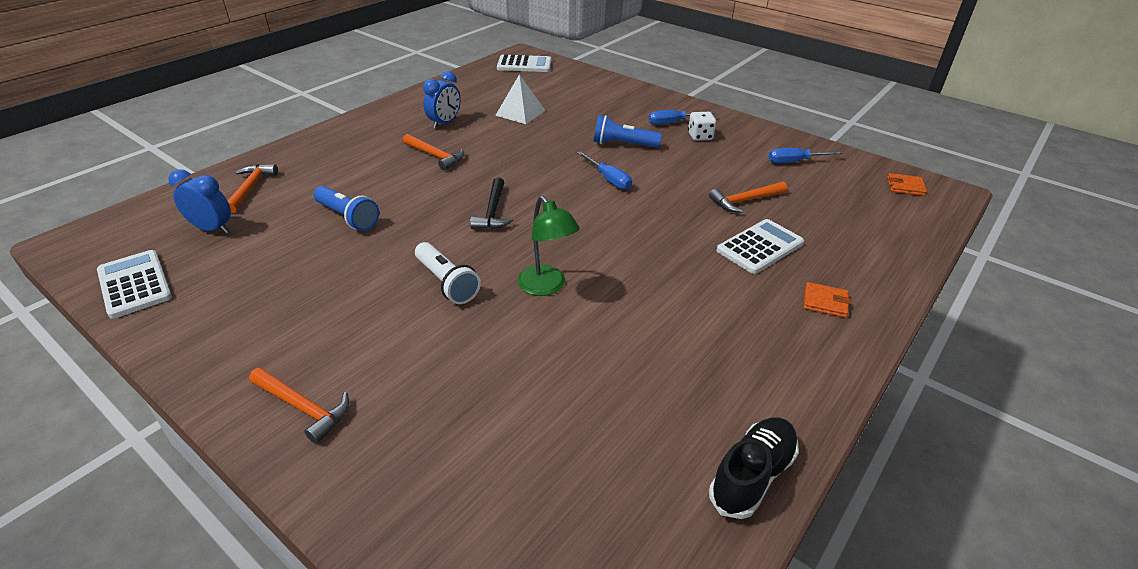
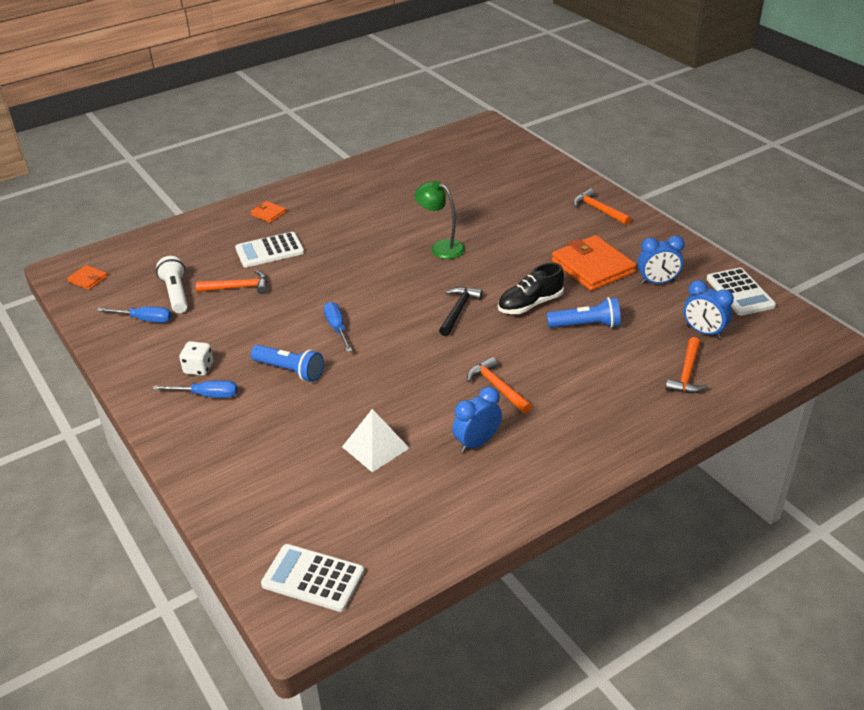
camera: 160 degrees left, 0 degrees up
blue flashlight [314,186,379,231] -> blue flashlight turned 120 degrees clockwise [547,297,621,328]
white flashlight [415,242,481,304] -> white flashlight moved to [156,256,188,313]
green lamp [518,196,580,296] -> green lamp turned 45 degrees counterclockwise [415,181,465,259]
black shoe [709,418,799,519] -> black shoe moved to [498,263,564,314]
none -> orange wallet [552,235,636,291]
none -> blue clock [638,236,685,284]

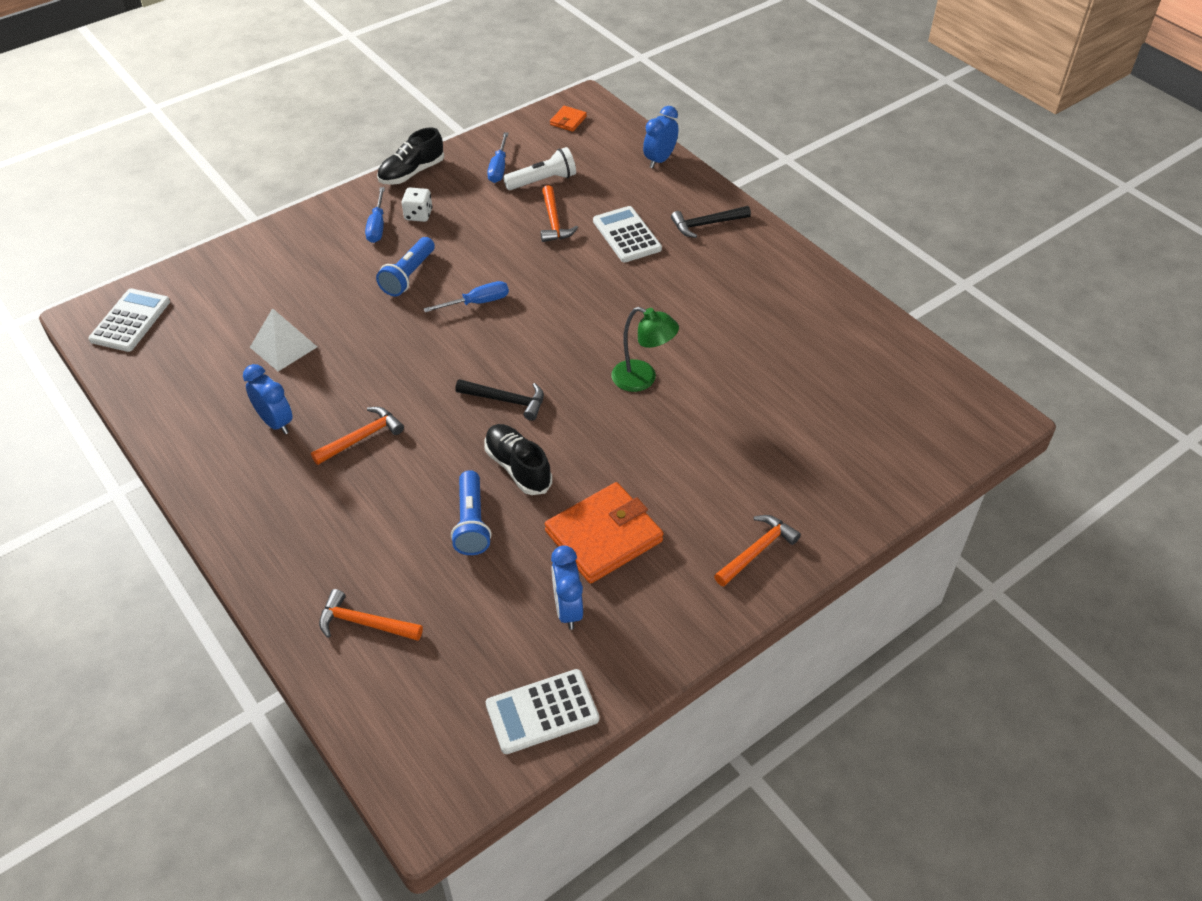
camera: 85 degrees right, 10 degrees up
orange wallet [251,201,286,223] -> black hammer [671,206,751,238]
green lamp [415,181,465,259] -> green lamp turned 90 degrees clockwise [611,307,679,392]
blue clock [684,280,734,339] -> blue clock moved to [643,106,678,168]
none -> black shoe [377,127,444,185]

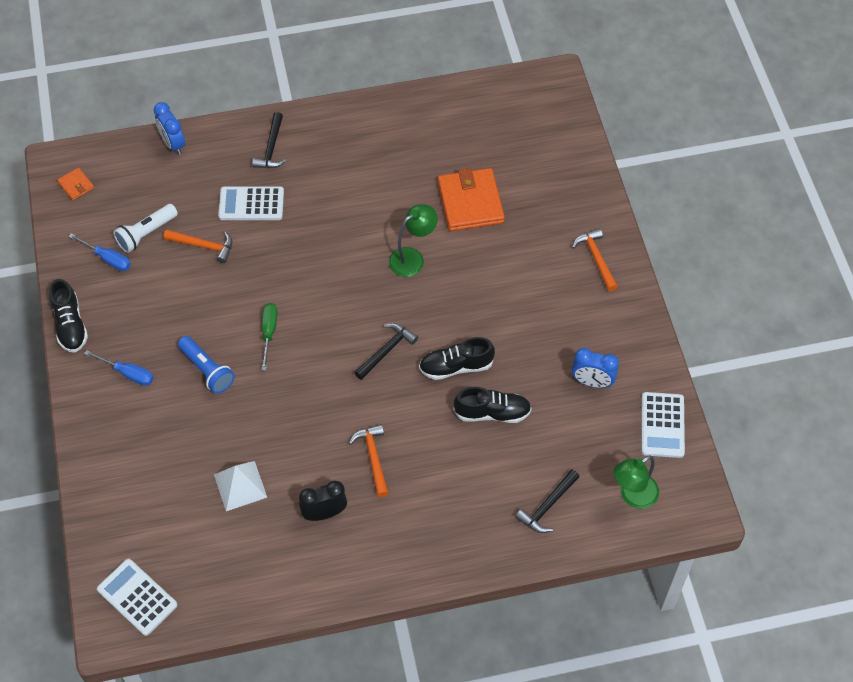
camera: 65 degrees left, 10 degrees up
blue clock [243,364,293,434] -> black clock [299,480,347,521]
orange hammer [319,589,423,641] -> black hammer [515,469,580,533]
white dice [402,188,433,222] -> none
blue screwdriver [424,281,509,312] -> green screwdriver [261,303,278,371]
blue flashlight [451,470,491,555] -> black shoe [453,387,532,423]
white flashlight [503,147,576,190] -> white flashlight turned 135 degrees counterclockwise [113,204,178,253]
orange wallet [545,482,663,583] -> orange wallet moved to [438,168,505,231]
none -> green lamp [613,455,659,509]

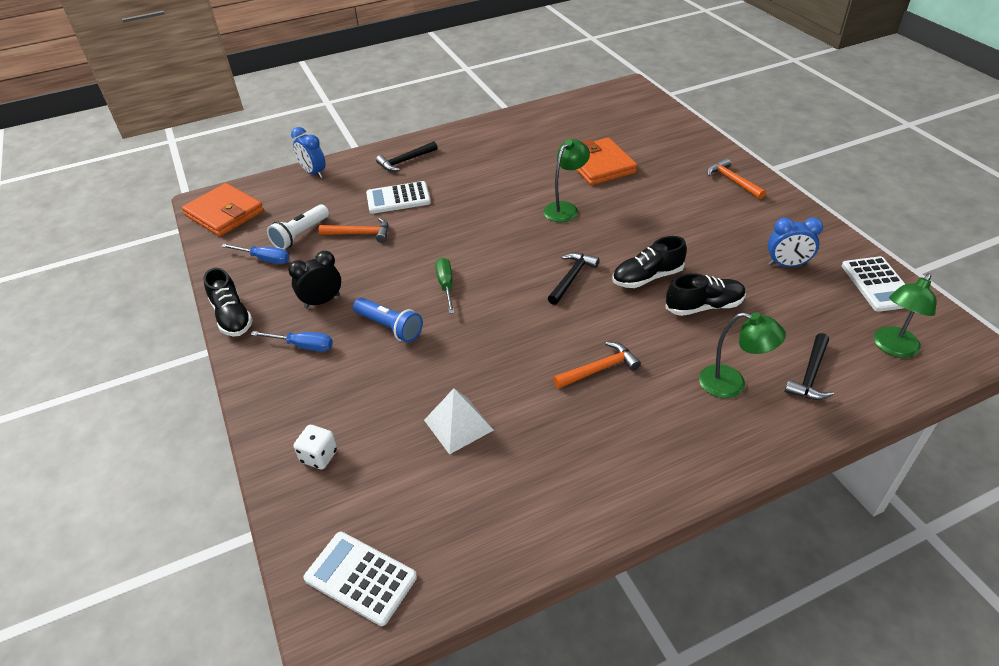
camera: 10 degrees left, 15 degrees down
orange wallet [57,168,94,200] -> orange wallet [182,183,264,237], size x2.17
black hammer [252,112,286,168] -> black hammer turned 60 degrees clockwise [376,141,438,172]
black clock [299,480,347,521] -> black clock moved to [288,251,341,308]
orange hammer [349,424,388,497] -> orange hammer turned 90 degrees clockwise [553,342,641,389]
none -> white dice [294,425,338,469]
none -> green lamp [699,312,786,398]

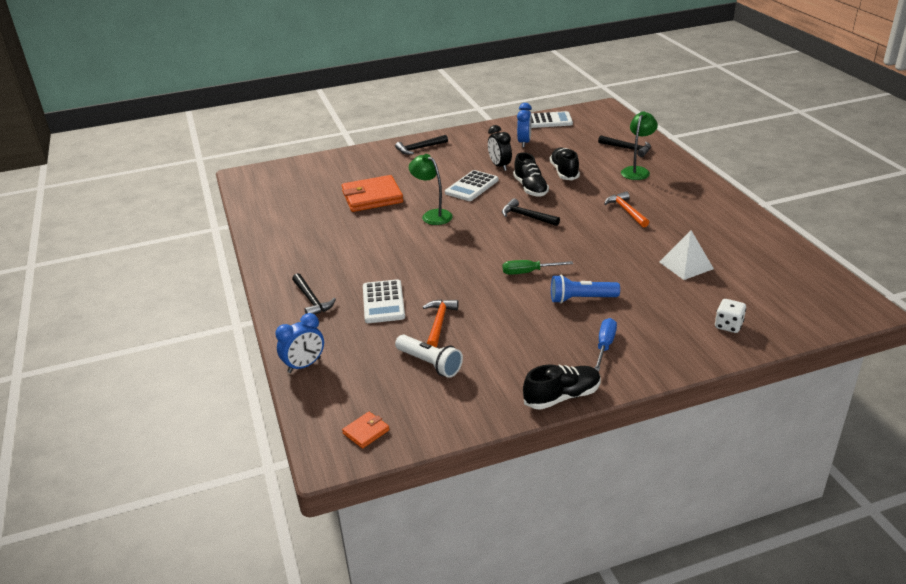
camera: 85 degrees left, 10 degrees down
orange wallet [182,183,264,237] -> orange wallet [342,412,390,449], size x0.46
blue screwdriver [221,244,289,264] -> none
black clock [288,251,341,308] -> black clock moved to [488,125,512,171]
white calculator [303,532,417,626] -> white calculator moved to [445,170,499,201]
blue flashlight [353,298,423,343] -> blue flashlight turned 135 degrees counterclockwise [551,275,620,303]
orange hammer [707,158,766,199] -> black hammer [395,135,448,155]
green lamp [874,273,936,358] -> none

